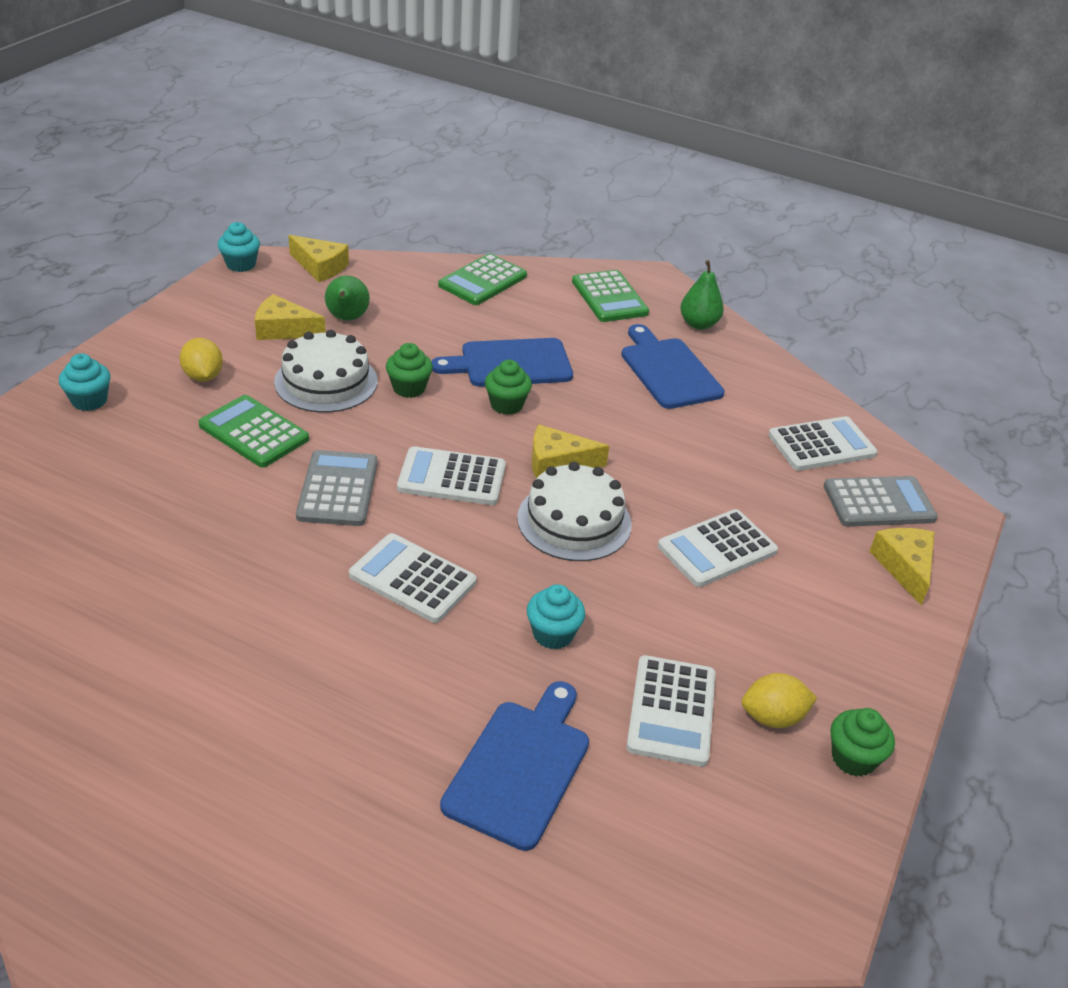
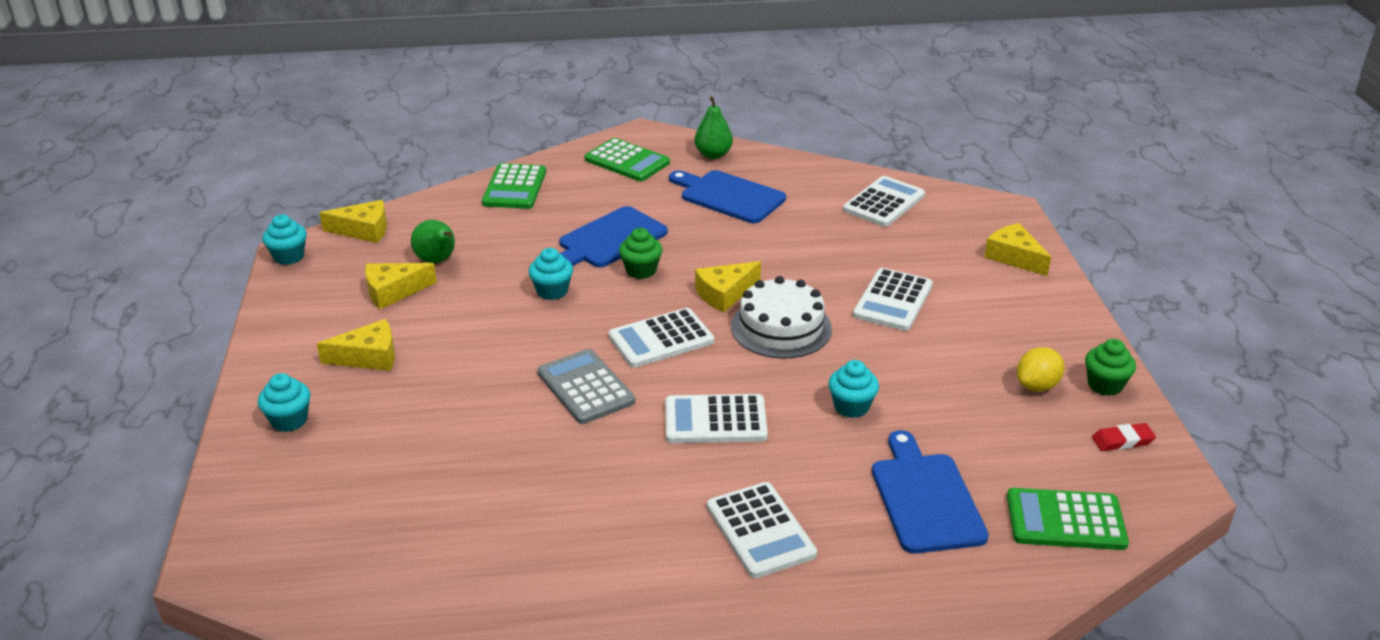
camera: 30 degrees left, 5 degrees down
yellow lemon [179,338,223,382] -> yellow cheese [316,319,395,371]
green calculator [198,395,309,468] -> green calculator moved to [1007,488,1129,550]
white cake [274,330,377,413] -> none
green cupcake [386,343,433,398] -> turquoise cupcake [528,248,573,300]
white calculator [626,655,716,767] -> white calculator moved to [707,482,817,578]
grey calculator [824,476,938,527] -> none
none -> red eraser [1092,423,1156,451]

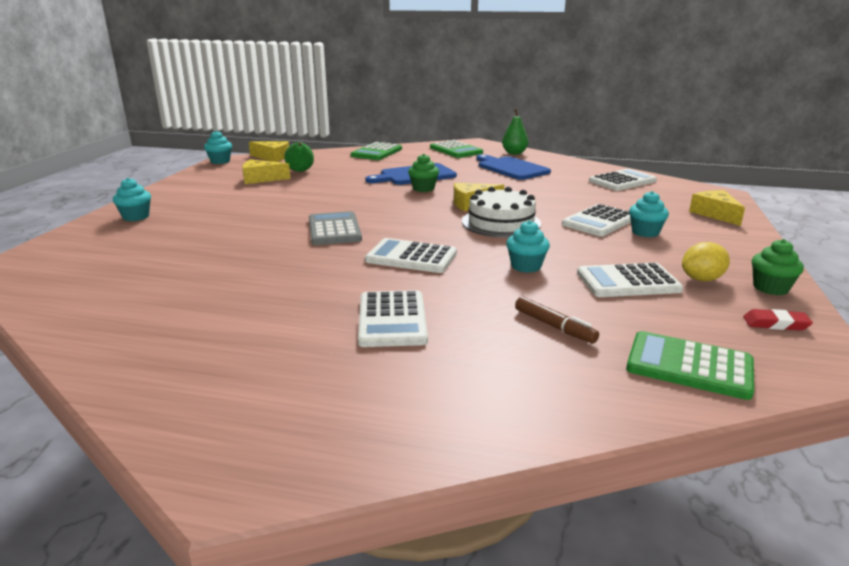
camera: 20 degrees right, 10 degrees down
yellow cheese [316,319,395,371] -> none
turquoise cupcake [528,248,573,300] -> turquoise cupcake moved to [629,191,669,237]
white calculator [609,308,714,368] -> white calculator moved to [577,263,683,297]
blue cutting board [872,430,989,554] -> brown marker [515,296,599,343]

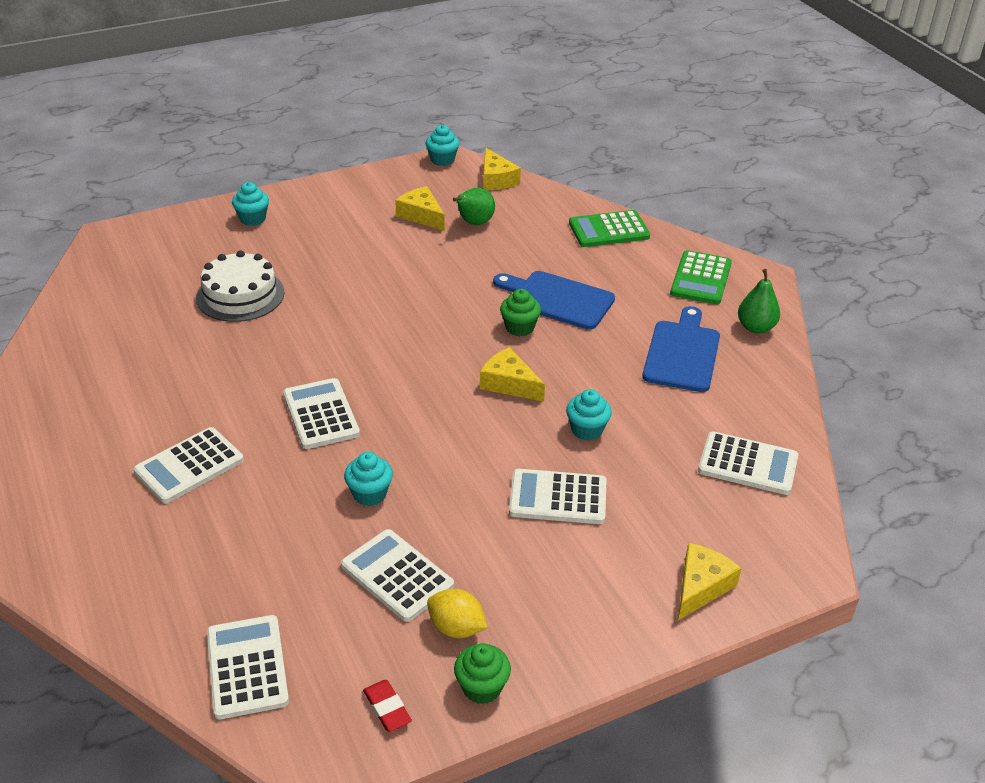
camera: 50 degrees right, 15 degrees up
grey calculator [309,211,362,245] -> none
white cake [462,187,541,237] -> white cake moved to [196,250,284,322]
brown marker [515,296,599,343] -> none
green calculator [626,331,754,400] -> white calculator [207,615,289,719]
turquoise cupcake [629,191,669,237] -> turquoise cupcake moved to [566,389,612,441]

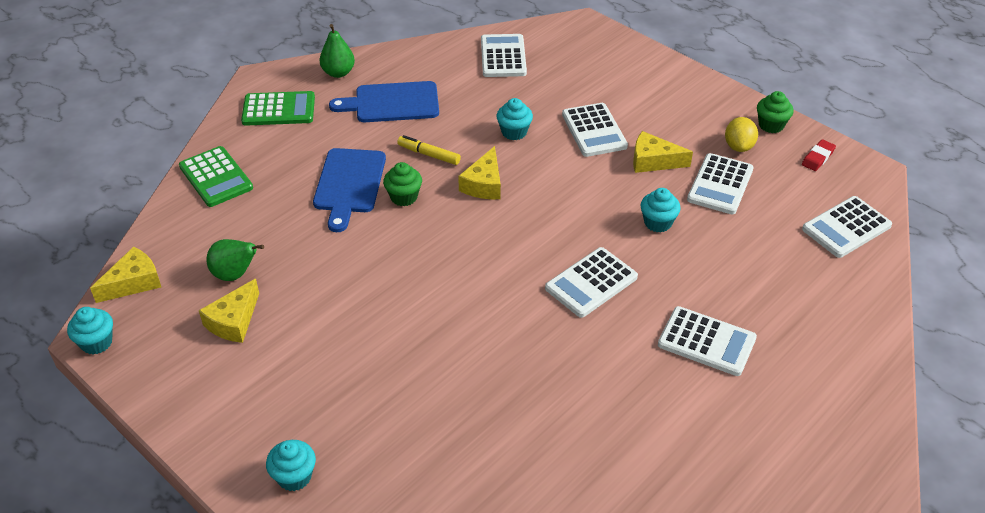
camera: 110 degrees left, 5 degrees up
white cake [196,250,284,322] -> none
yellow cheese [678,543,742,620] -> yellow cheese moved to [633,131,693,173]
none -> yellow marker [397,135,461,165]

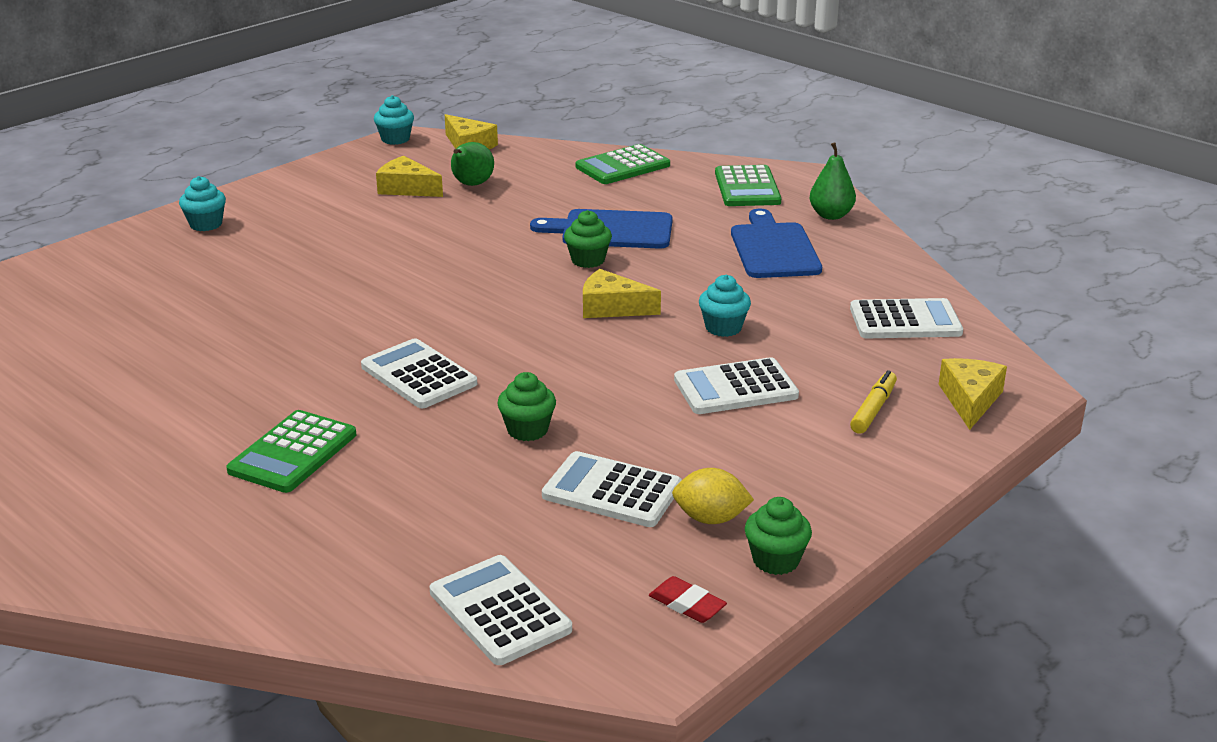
camera: 90 degrees right, 15 degrees down
yellow marker [397,135,461,165] -> yellow marker moved to [850,370,897,434]
yellow cheese [633,131,693,173] -> yellow cheese moved to [939,358,1007,430]
turquoise cupcake [640,188,681,233] -> green cupcake [498,372,556,441]
white calculator [658,306,757,376] -> green calculator [226,410,356,493]

